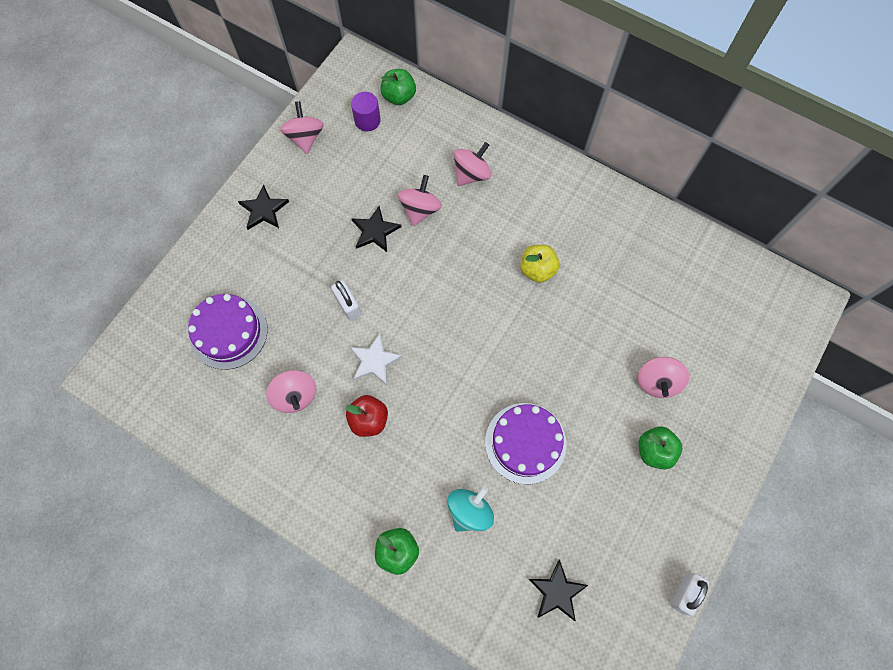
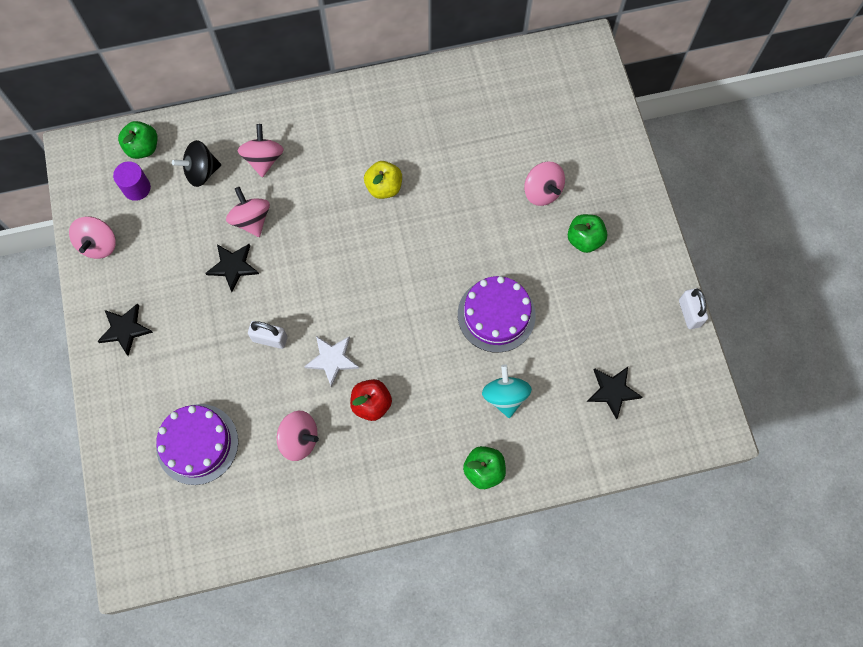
camera: 45 degrees left, 0 degrees up
pink spinning top [280,101,324,154] -> pink spinning top turned 120 degrees counterclockwise [69,216,116,259]
none -> black spinning top [172,140,221,187]

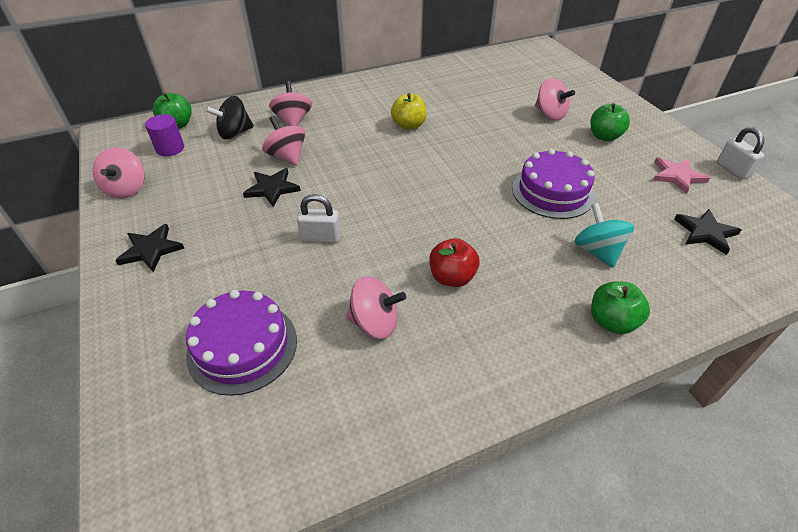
camera: 10 degrees left, 25 degrees down
white star [304,336,359,387] -> none
none -> pink star [653,157,710,194]

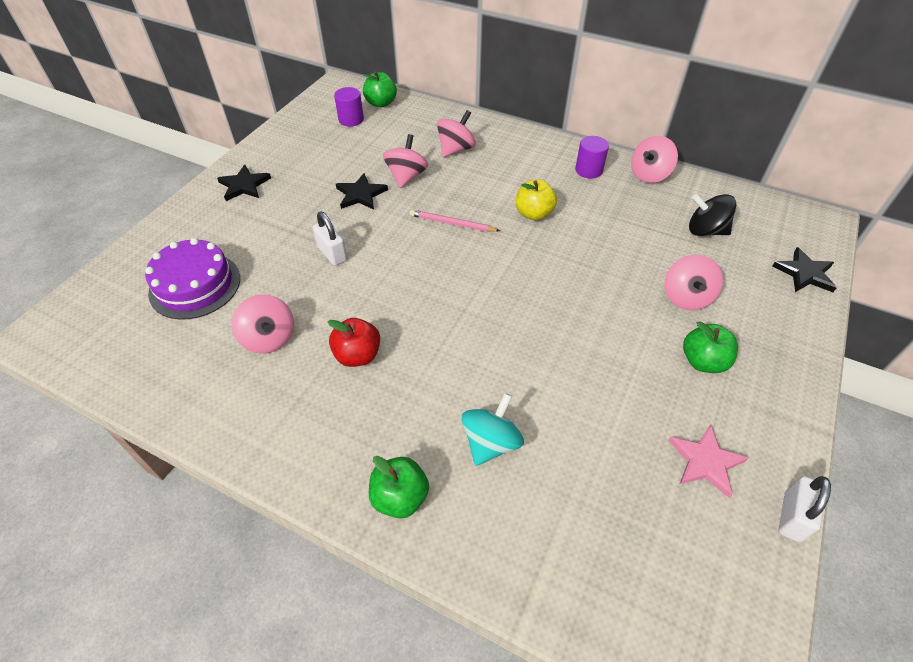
camera: 50 degrees right, 5 degrees up
pink spinning top [93,147,144,199] -> pink spinning top moved to [631,136,678,183]
black spinning top [205,96,254,139] -> black spinning top moved to [689,194,736,236]
purple cake [512,149,595,219] -> none
black star [674,209,741,255] -> black star moved to [772,247,836,292]
none -> pink pencil [410,210,500,232]
none -> purple cylinder [575,136,609,179]

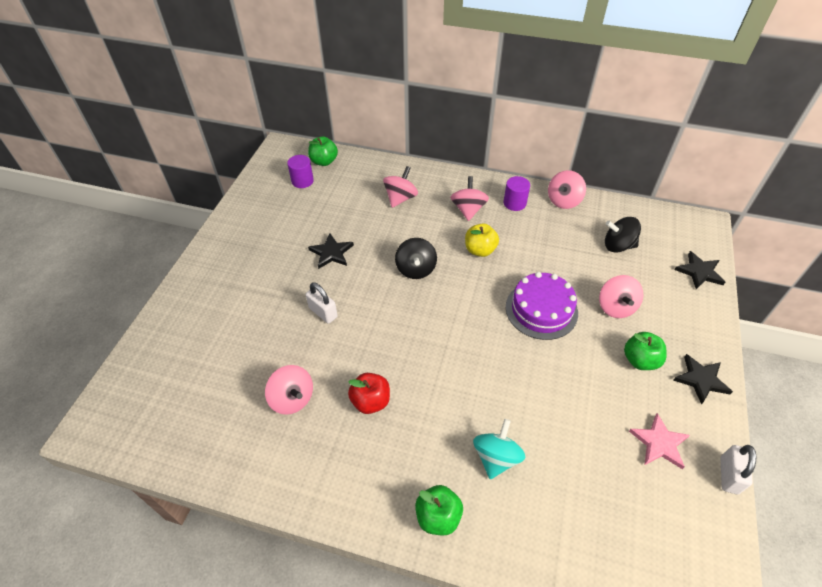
camera: 10 degrees left, 0 degrees up
purple cake [145,238,240,319] -> purple cake moved to [506,272,578,340]
black star [217,165,271,201] -> black star moved to [673,354,733,404]
pink spinning top [383,134,428,188] -> pink spinning top moved to [450,176,489,221]
pink pencil [410,210,500,232] -> black spinning top [395,238,437,279]

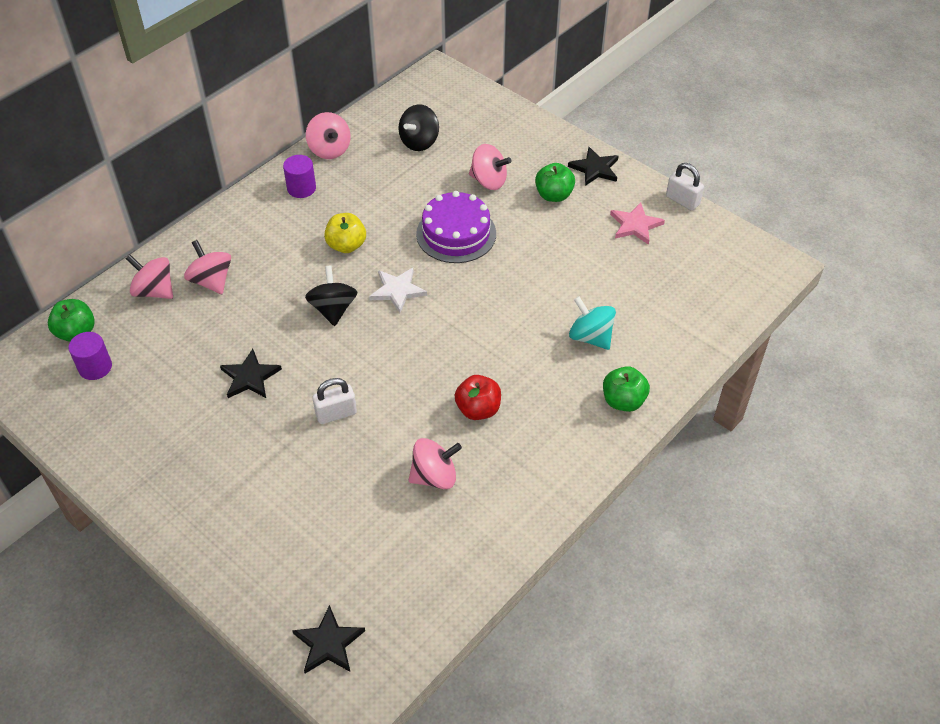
camera: 65 degrees left, 0 degrees up
black spinning top [395,238,437,279] -> black spinning top turned 120 degrees counterclockwise [305,266,357,326]
pink spinning top [450,176,489,221] -> pink spinning top moved to [125,254,173,299]
black star [675,251,725,289] -> black star moved to [292,605,365,674]
none -> white star [369,268,427,313]

